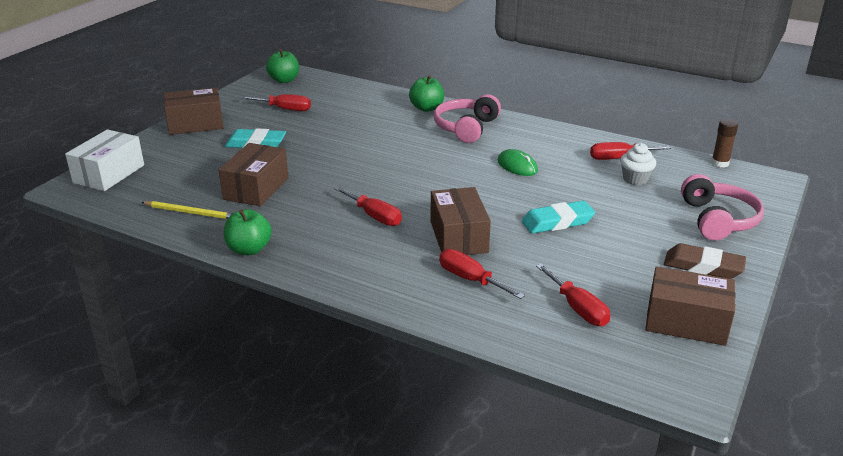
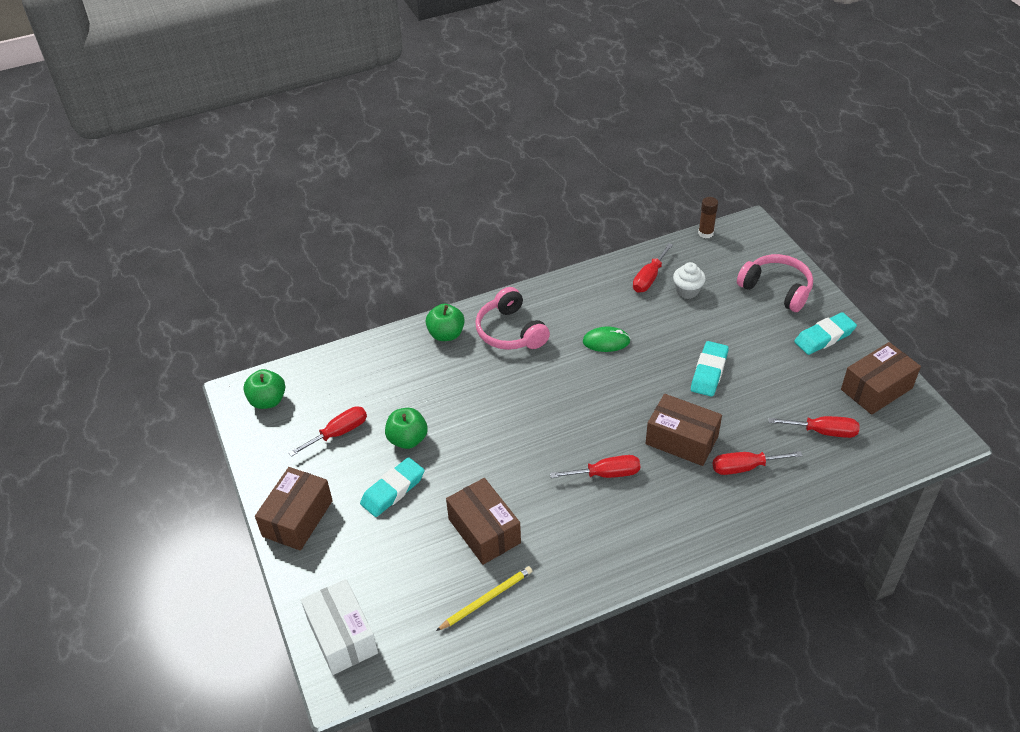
camera: 50 degrees left, 15 degrees up
green apple [224,209,272,255] -> green apple moved to [385,408,428,449]
brown eraser [664,243,746,279] -> turquoise eraser [794,312,857,355]

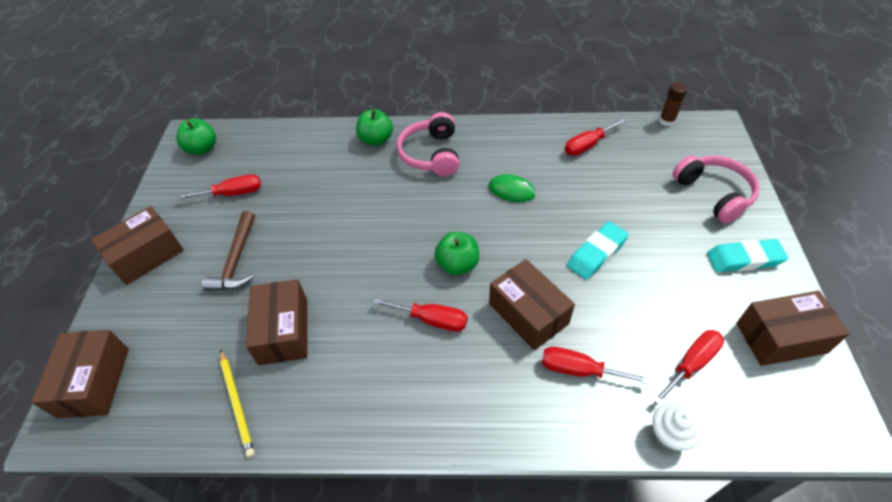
camera: 25 degrees right, 5 degrees up
white box [301,579,378,675] -> brown box [31,330,129,419]
turquoise eraser [360,457,424,517] -> brown hammer [202,211,255,291]
green apple [385,408,428,449] -> green apple moved to [434,232,479,275]
yellow pencil [436,566,532,631] -> yellow pencil turned 75 degrees clockwise [220,350,255,458]
white cupcake [673,262,706,299] -> white cupcake moved to [652,403,703,452]
red screwdriver [769,416,860,438] -> red screwdriver turned 75 degrees counterclockwise [653,330,724,405]

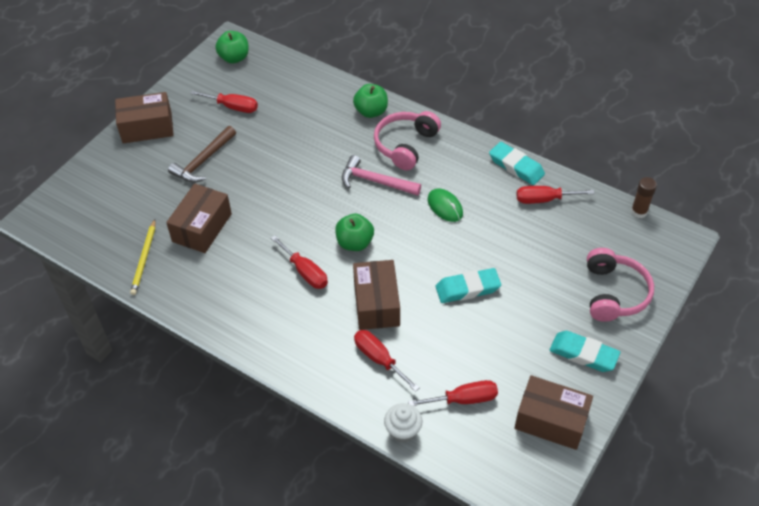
camera: 30 degrees right, 0 degrees up
brown box [31,330,129,419] -> none
none -> pink hammer [342,155,421,196]
none -> turquoise eraser [489,142,545,185]

